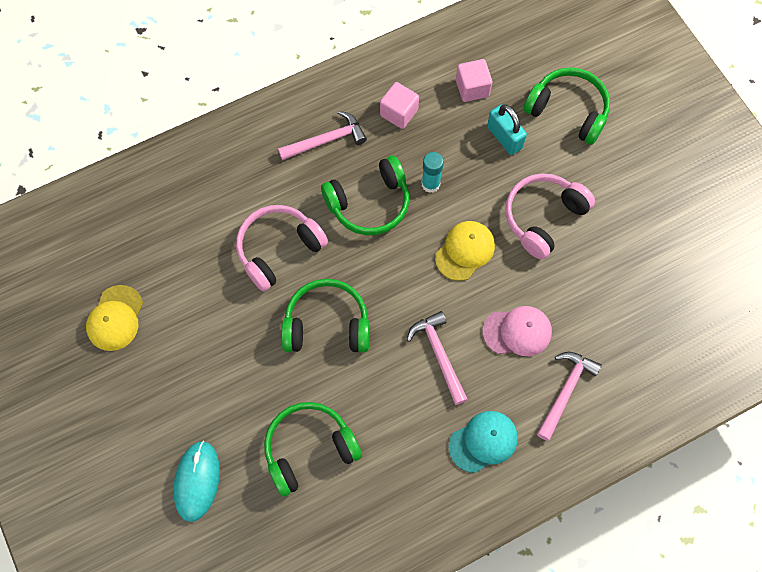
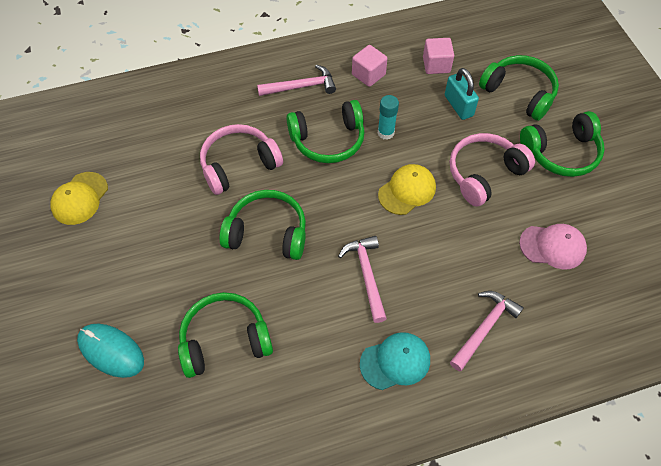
camera: 10 degrees right, 10 degrees down
turquoise mouse [173,440,220,522] -> turquoise mouse turned 75 degrees counterclockwise [77,324,144,378]
pink cap [482,306,552,356] -> pink cap moved to [519,224,587,269]
none -> green headphones [520,111,605,177]

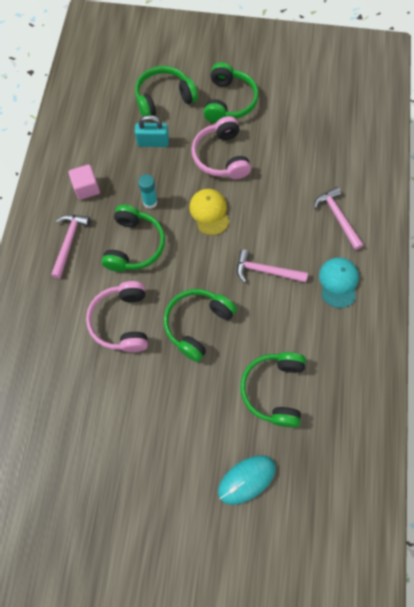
camera: 65 degrees left, 10 degrees up
yellow cap [50,172,108,225] -> none
pink cube [423,38,454,74] -> none
pink cap [519,224,587,269] -> none

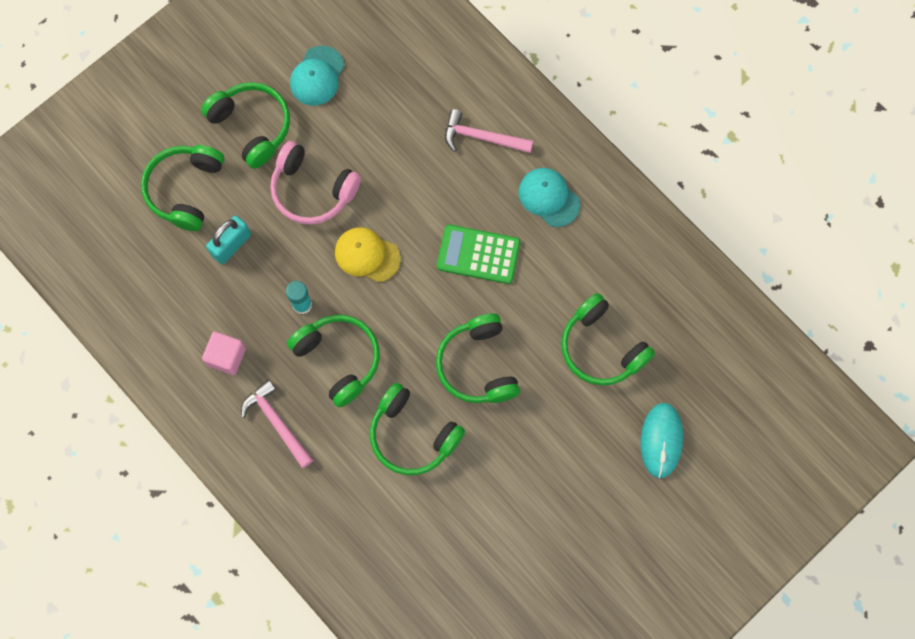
camera: 50 degrees left, 5 degrees up
pink headphones [86,281,148,352] -> green headphones [370,383,465,475]
pink hammer [237,249,308,283] -> green calculator [437,225,520,284]
none -> turquoise cap [290,46,345,106]

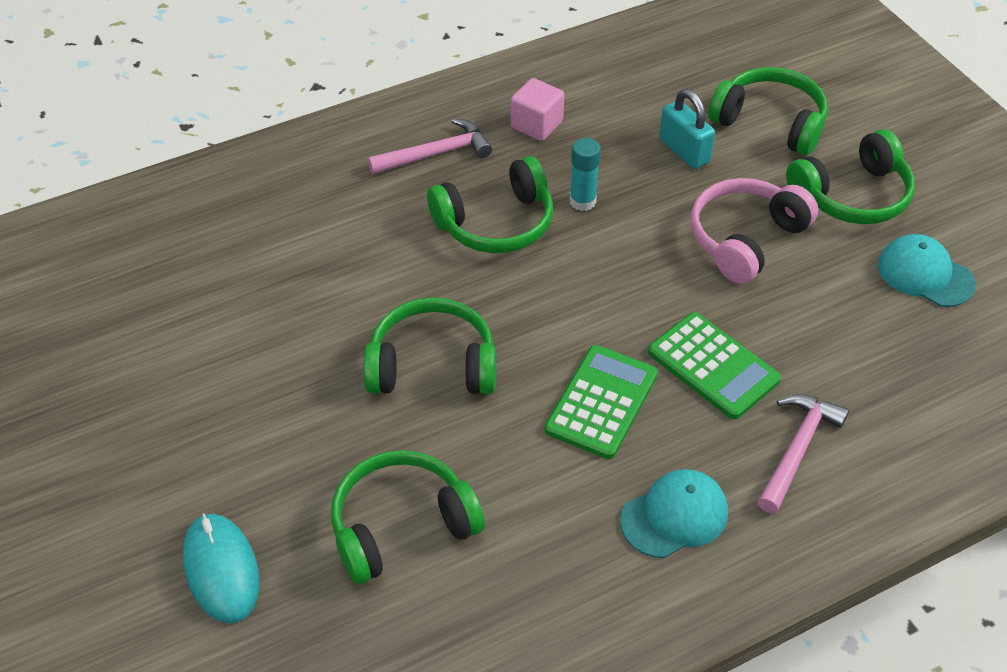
camera: 105 degrees right, 25 degrees down
yellow cap [335,227,401,282] -> none
green headphones [370,383,465,475] -> none
turquoise mouse [641,403,683,478] -> turquoise mouse turned 45 degrees clockwise [183,513,260,623]
none -> green calculator [648,312,781,419]

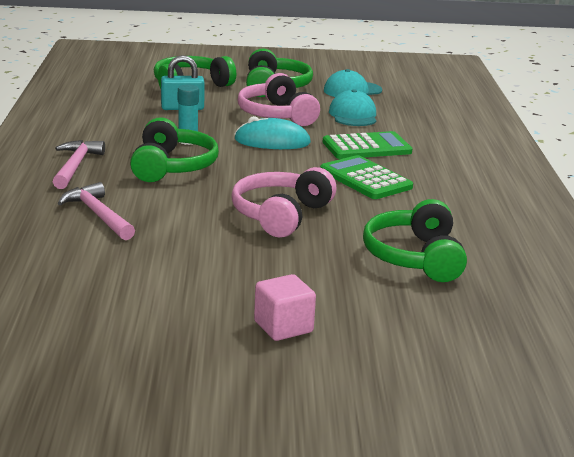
camera: 65 degrees left, 25 degrees down
turquoise mouse [183,513,260,623] -> turquoise mouse moved to [234,116,311,149]
green headphones [364,297,496,394] -> pink headphones [231,167,336,238]
pink cube [510,78,564,141] -> pink cube moved to [254,274,316,341]
turquoise cap [620,469,728,558] -> turquoise cap moved to [329,89,376,126]
pink hammer [757,394,849,513] -> pink hammer moved to [58,182,135,240]

